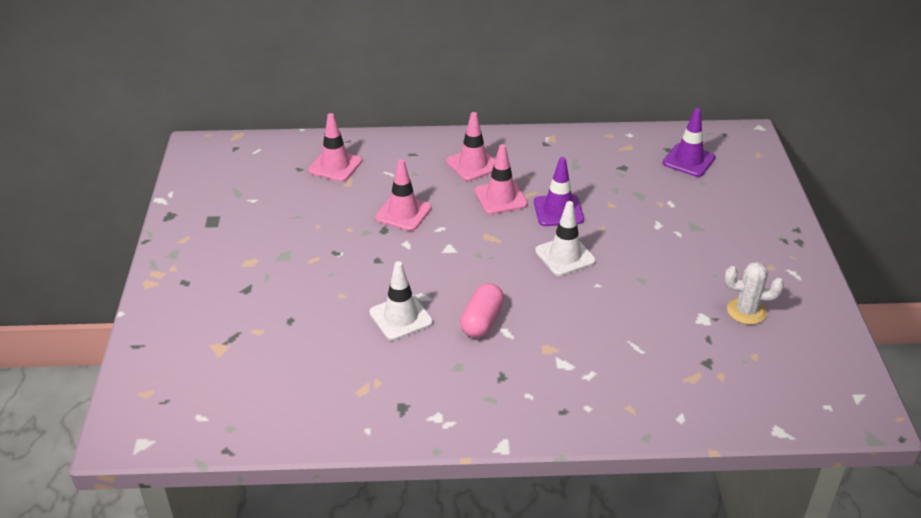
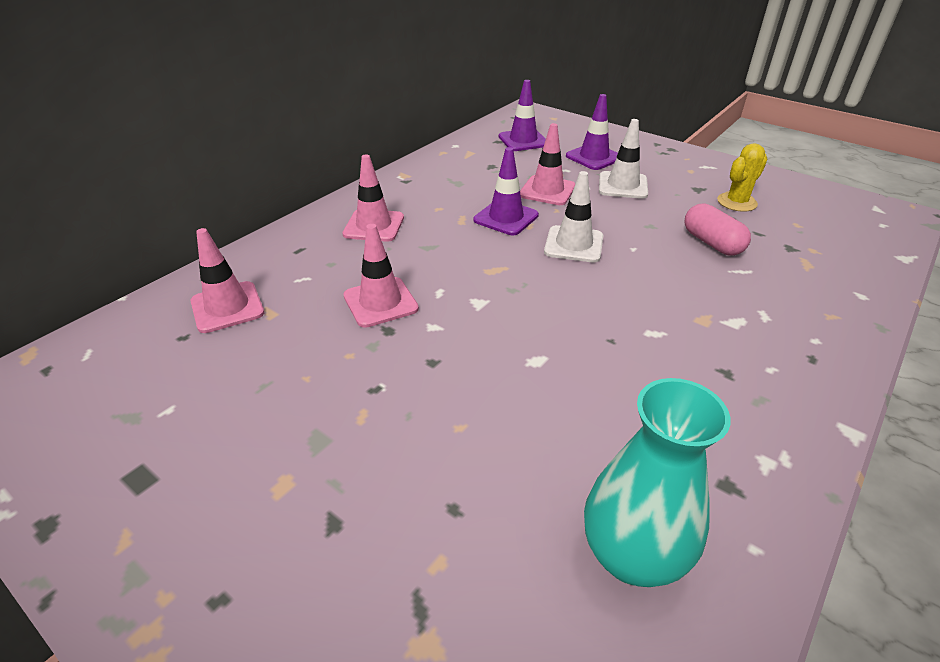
camera: 50 degrees left, 0 degrees up
white traffic cone [369,261,433,341] -> white traffic cone moved to [599,119,648,199]
pink capsule [460,283,504,338] -> pink capsule moved to [685,204,751,256]
pink traffic cone [475,144,528,214] -> pink traffic cone moved to [520,123,575,205]
white cactus [725,262,784,325] -> yellow cactus [717,143,767,212]
none -> purple traffic cone [566,94,618,170]
none -> turquoise vase [584,378,731,587]

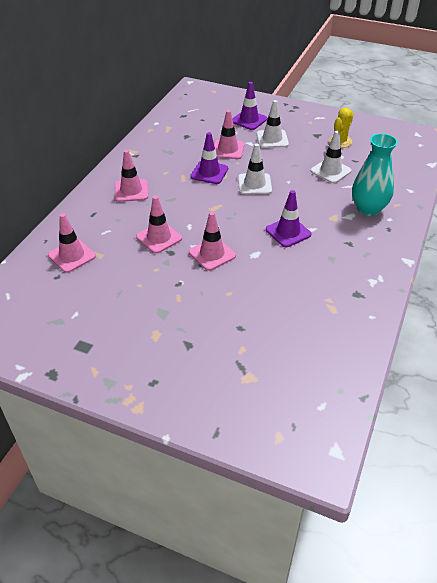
camera: 15 degrees left, 5 degrees up
purple traffic cone [499,80,546,151] -> purple traffic cone moved to [266,190,311,247]
turquoise vase [584,378,731,587] -> turquoise vase moved to [352,133,398,216]
pink capsule [685,204,751,256] -> white traffic cone [311,131,352,183]
none -> pink traffic cone [189,212,236,271]

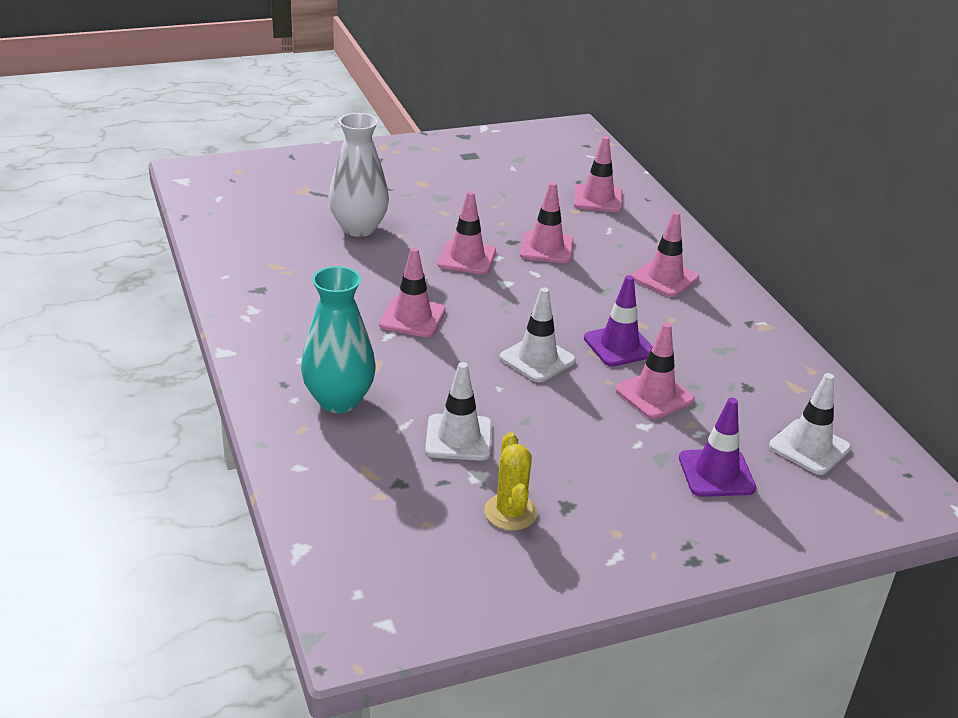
camera: 135 degrees right, 10 degrees down
white traffic cone [256,100,289,148] -> white traffic cone moved to [769,373,851,475]
purple traffic cone [266,190,311,247] -> pink traffic cone [379,247,446,337]
none -> white vase [329,113,389,237]

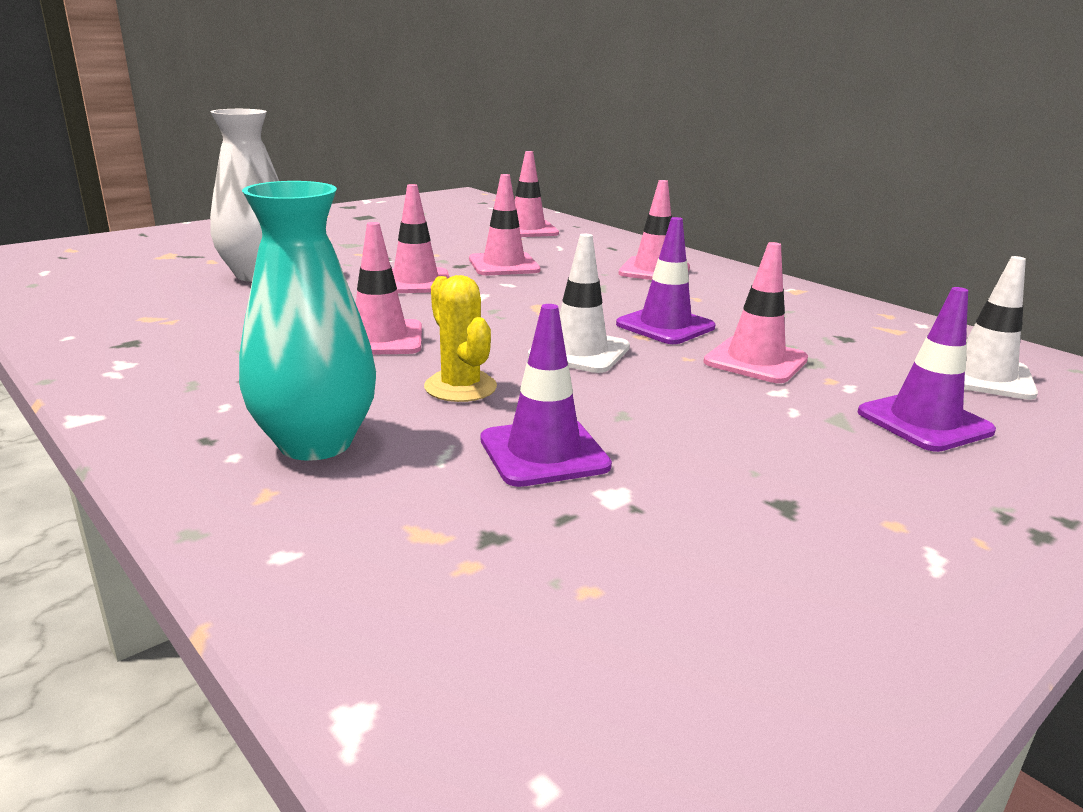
camera: 20 degrees left, 10 degrees down
white traffic cone [425,362,492,461] -> purple traffic cone [480,304,612,487]
yellow cactus [484,432,538,530] -> yellow cactus moved to [424,275,497,402]

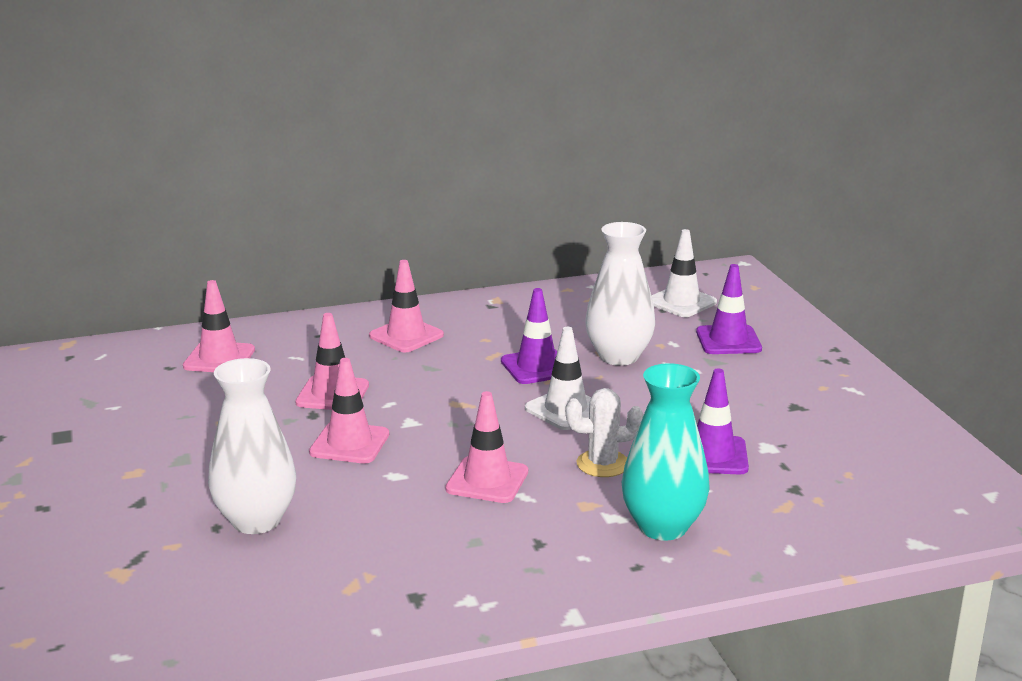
camera: 65 degrees left, 0 degrees up
yellow cactus [424,275,497,402] -> white cactus [566,388,644,477]
pink traffic cone [703,242,808,383] -> white vase [585,222,655,366]

